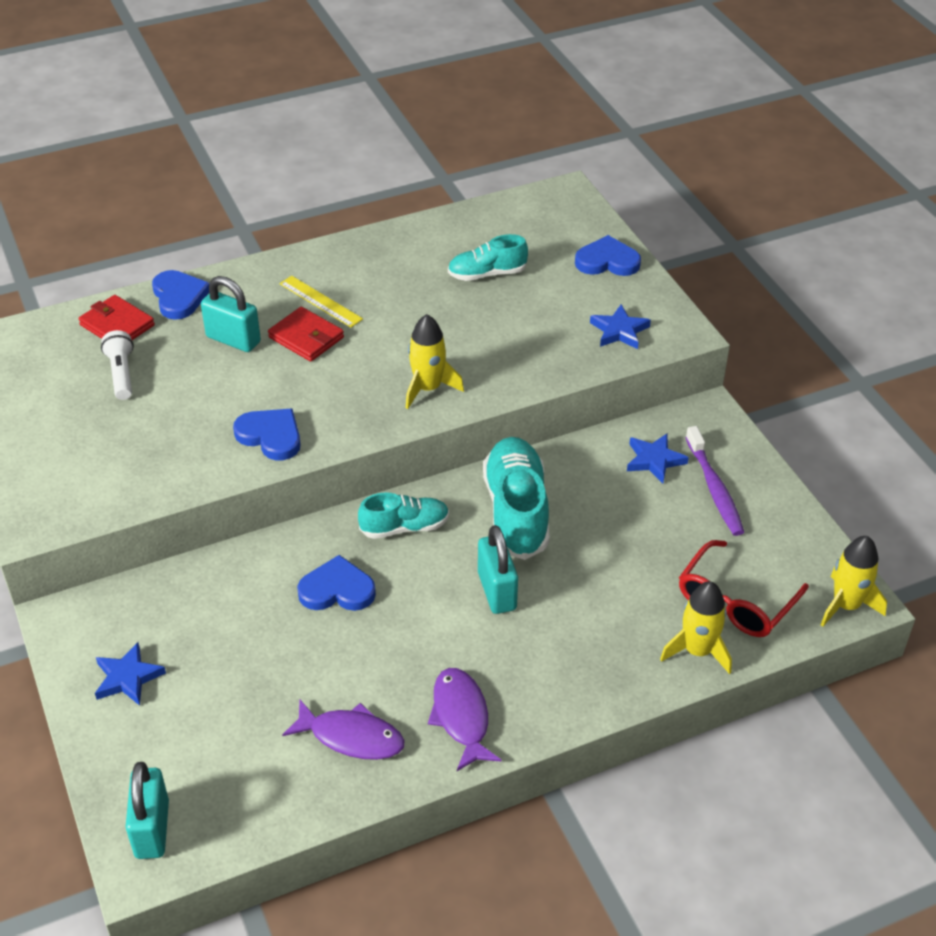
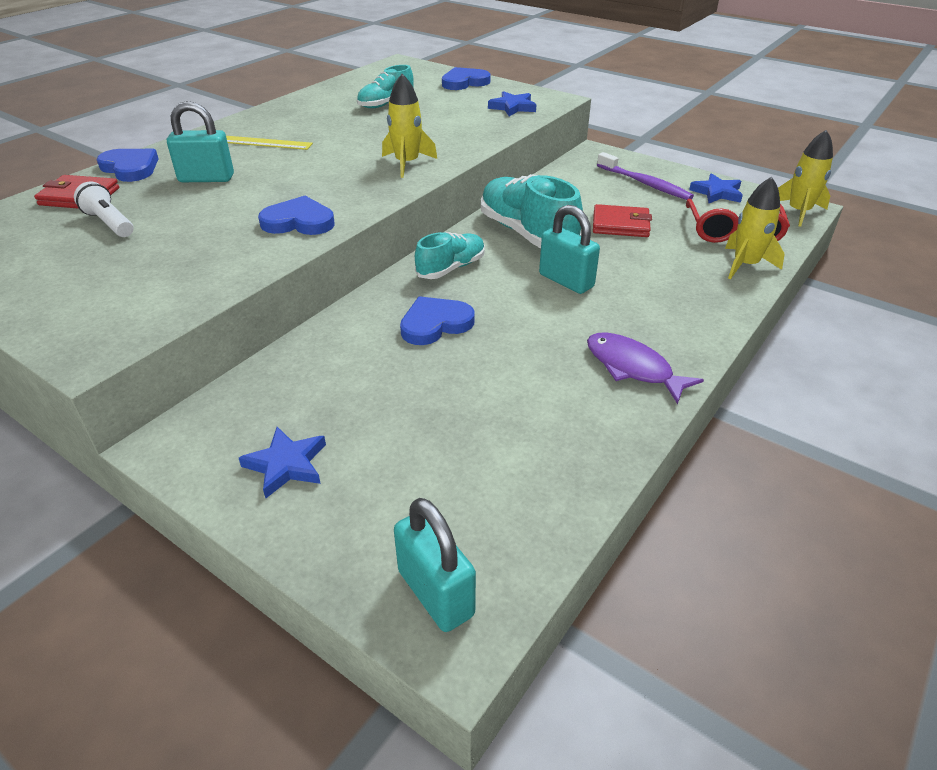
camera: 30 degrees left, 5 degrees down
red wallet [268,307,344,362] -> red wallet moved to [593,204,652,237]
purple fish [282,700,404,760] -> none
blue star [627,434,689,483] -> blue star moved to [689,173,743,203]

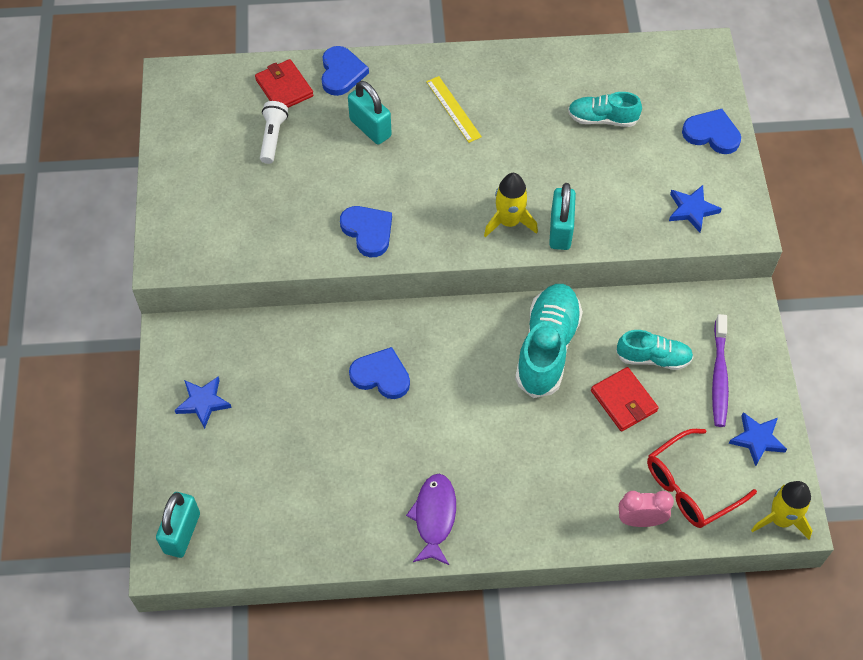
camera: 50 degrees right, 20 degrees up
turquoise shoe [415,232,485,279] -> turquoise shoe moved to [616,330,693,370]
turquoise padlock [539,205,600,294] -> turquoise padlock moved to [549,183,576,250]
yellow rocket [725,177,785,279] -> pink clock [619,491,674,527]

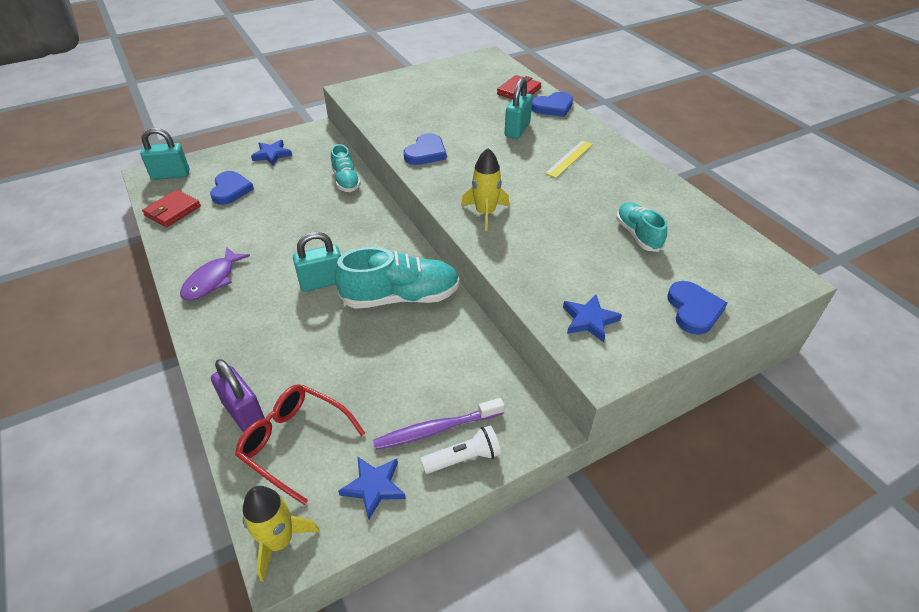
camera: 65 degrees right, 15 degrees down
white flashlight [260,101,288,164] -> white flashlight moved to [421,425,501,474]
blue heart [349,347,410,399] -> blue heart moved to [210,171,254,205]
purple fish [406,474,456,565] -> purple fish turned 135 degrees clockwise [180,247,250,301]
turquoise padlock [549,183,576,250] -> turquoise padlock moved to [293,232,341,292]
red wallet [591,367,659,432] -> red wallet moved to [142,190,201,227]
turquoise shoe [616,330,693,370] -> turquoise shoe moved to [331,144,361,192]
pink clock [619,491,674,527] -> purple padlock [211,359,265,432]

